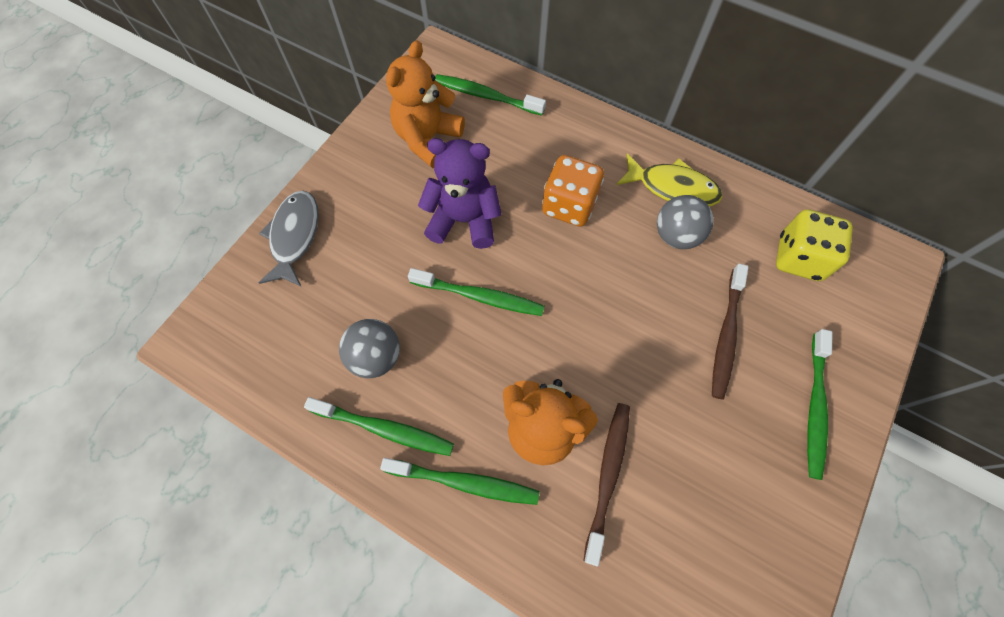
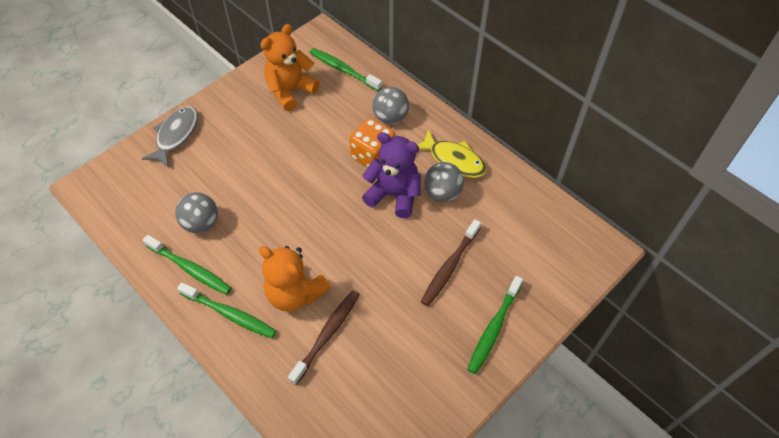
camera: 15 degrees right, 10 degrees down
green toothbrush [408,268,545,316] -> none
purple teddy bear [418,138,502,249] -> purple teddy bear moved to [362,132,421,218]
yellow dice [776,209,853,281] -> none
none -> grey ball [372,87,409,124]

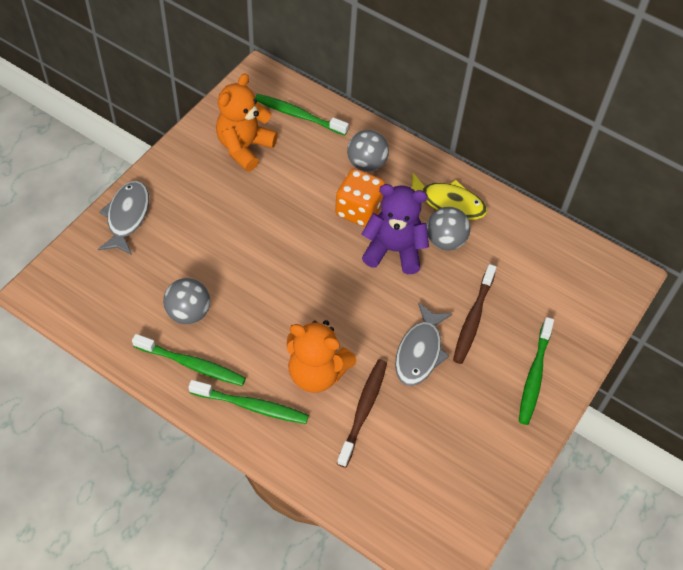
camera: 15 degrees left, 0 degrees up
none -> grey fish [395,303,452,386]

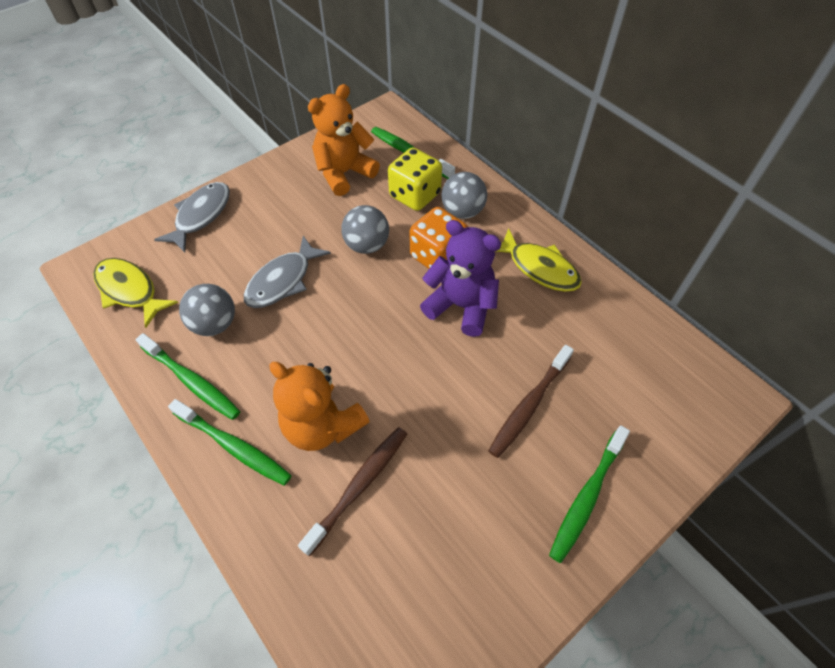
camera: 20 degrees right, 0 degrees up
grey fish [395,303,452,386] -> grey fish moved to [244,236,331,308]
grey ball [427,207,470,251] -> grey ball moved to [341,205,389,254]
none -> yellow fish [93,258,178,328]
none -> yellow dice [388,147,442,211]

